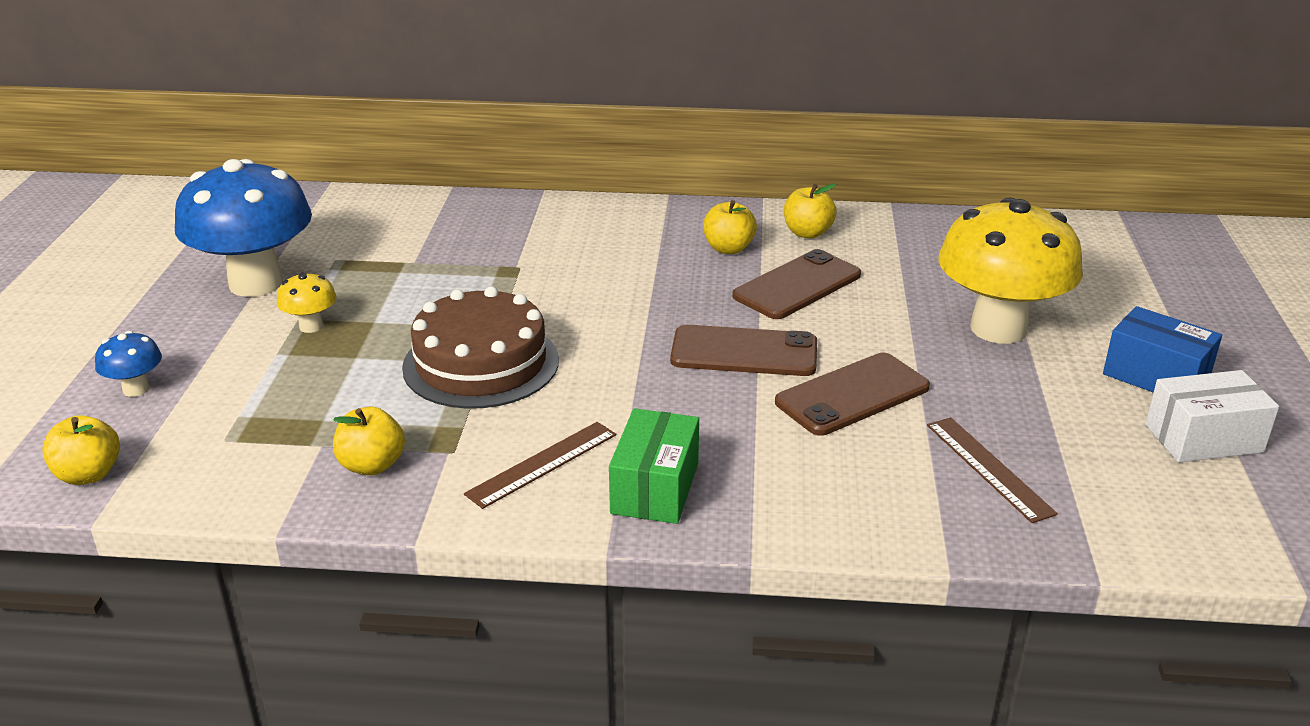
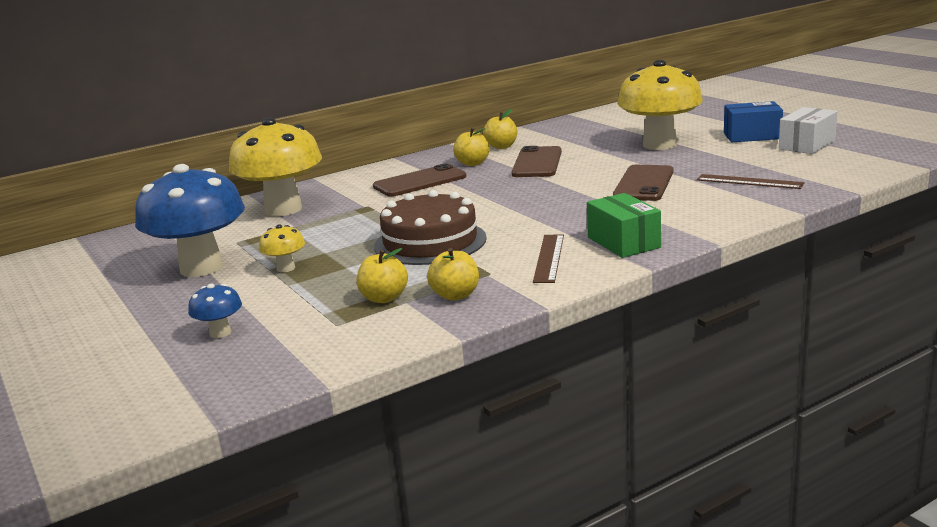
camera: 35 degrees left, 10 degrees down
yellow apple [42,415,120,485] -> yellow apple moved to [357,248,408,303]
brown phone [670,325,817,376] -> brown phone moved to [373,163,466,197]
none -> yellow mushroom [229,118,322,216]

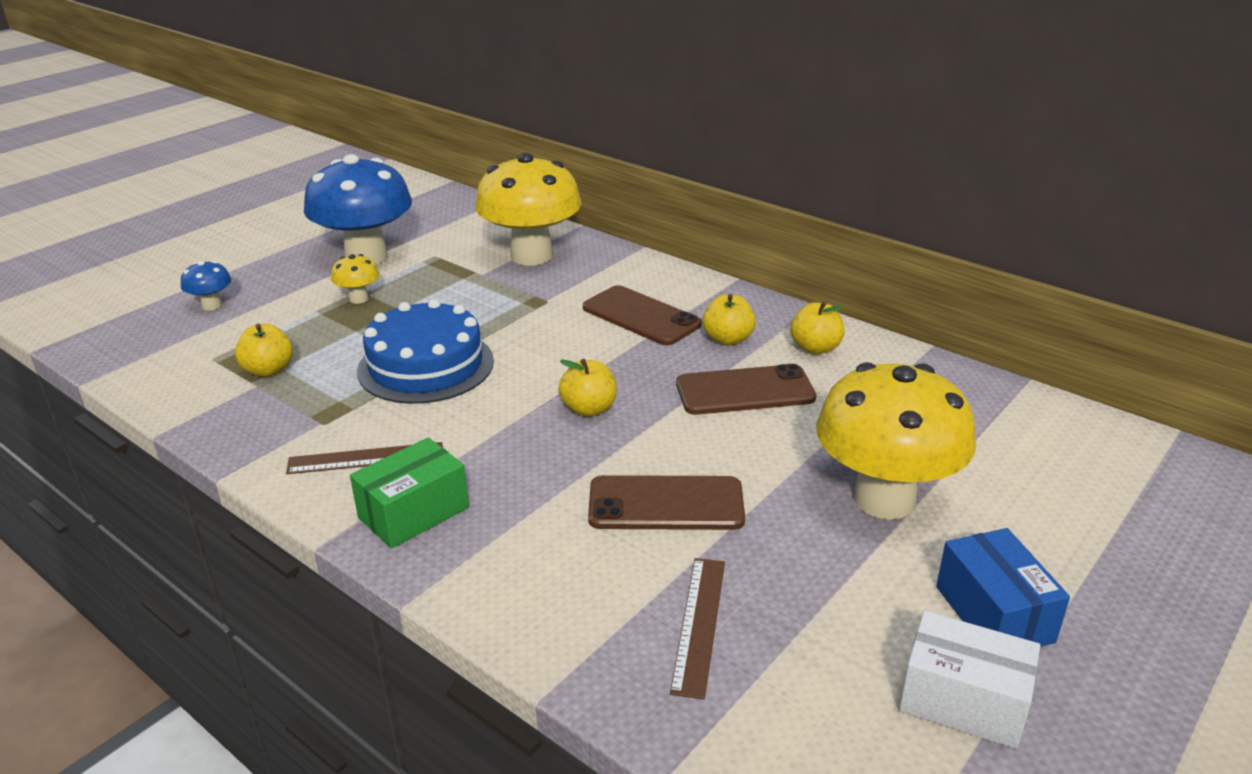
camera: 70 degrees right, 10 degrees up
brown cake [374,190,487,265] -> blue cake [357,299,494,404]
yellow apple [427,248,479,301] -> yellow apple moved to [558,359,617,417]

